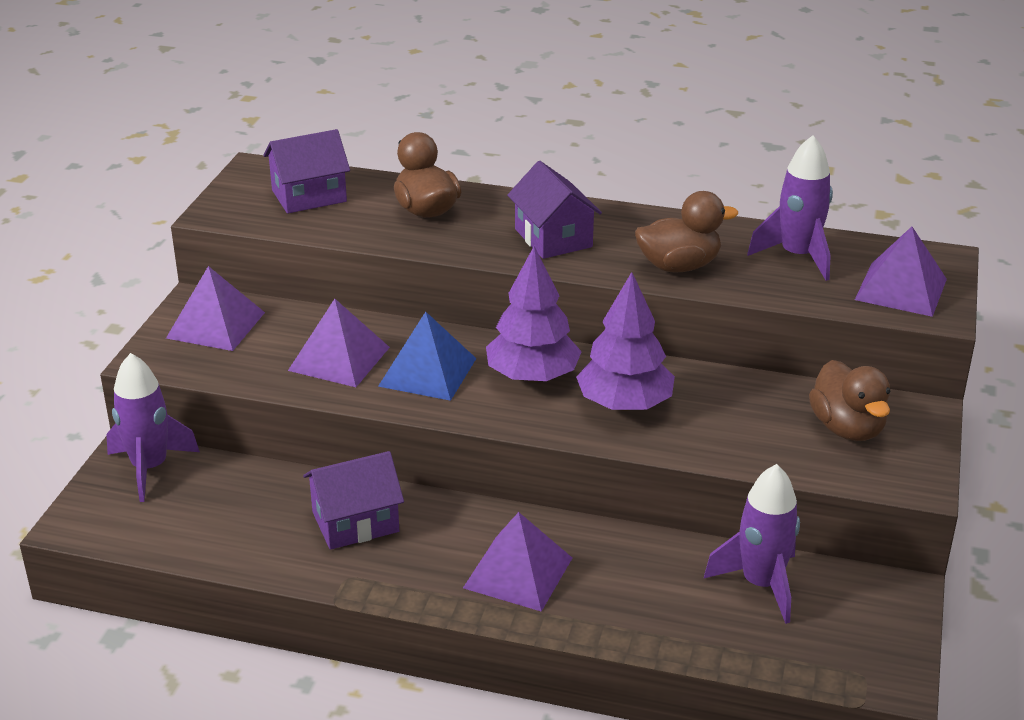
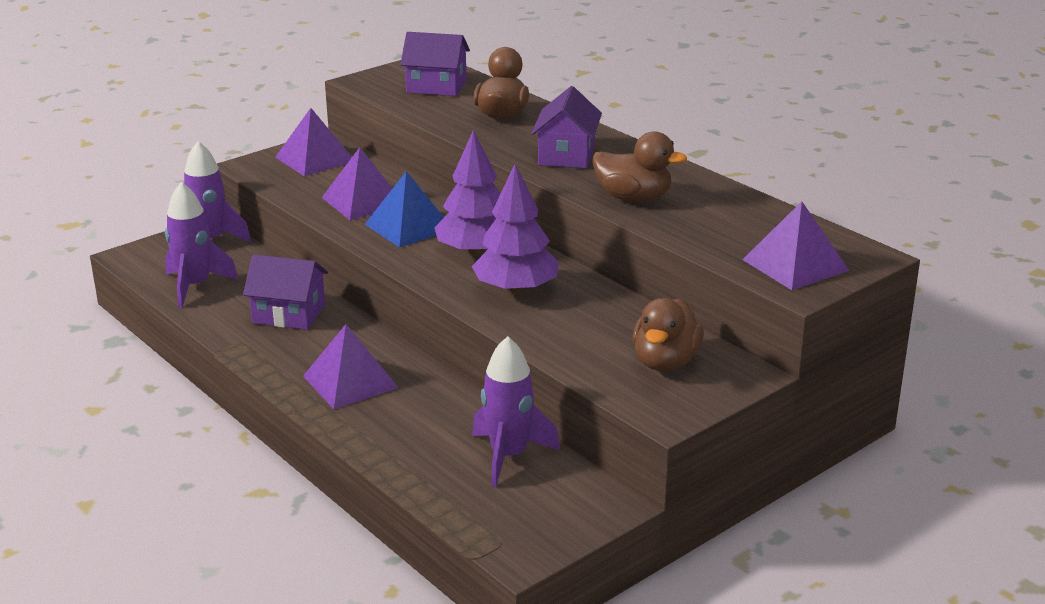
camera: 35 degrees right, 5 degrees down
purple rocket [747,135,833,281] -> purple rocket moved to [165,182,239,308]

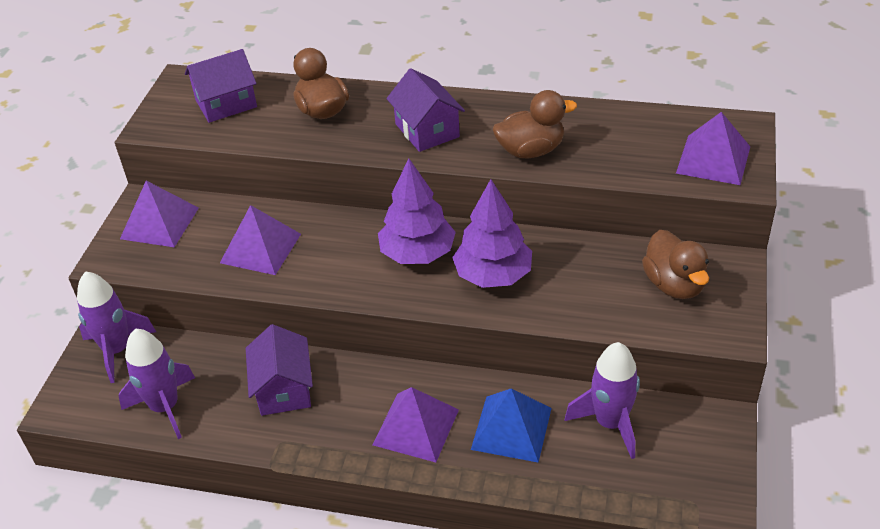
camera: 35 degrees left, 15 degrees up
purple house [243,255,328,330] -> purple house turned 75 degrees counterclockwise [246,324,313,416]
blue pyramid [365,171,444,248] -> blue pyramid moved to [471,388,552,463]

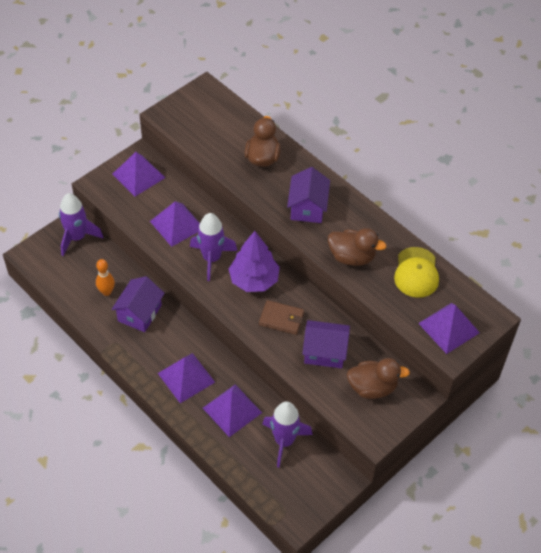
camera: 30 degrees right, 10 degrees up
purple rocket [118,329,195,439] -> purple rocket moved to [190,213,237,281]
purple house [185,49,257,123] -> purple house moved to [302,320,350,368]
purple tree [452,179,532,288] -> brown wallet [259,300,304,335]
blue pyramid [471,388,552,463] -> purple pyramid [203,384,262,437]
brown duck [642,230,709,299] -> brown duck turned 105 degrees counterclockwise [347,358,410,399]
none -> orange bowling pin [96,259,115,296]
none -> yellow cap [394,247,439,298]

